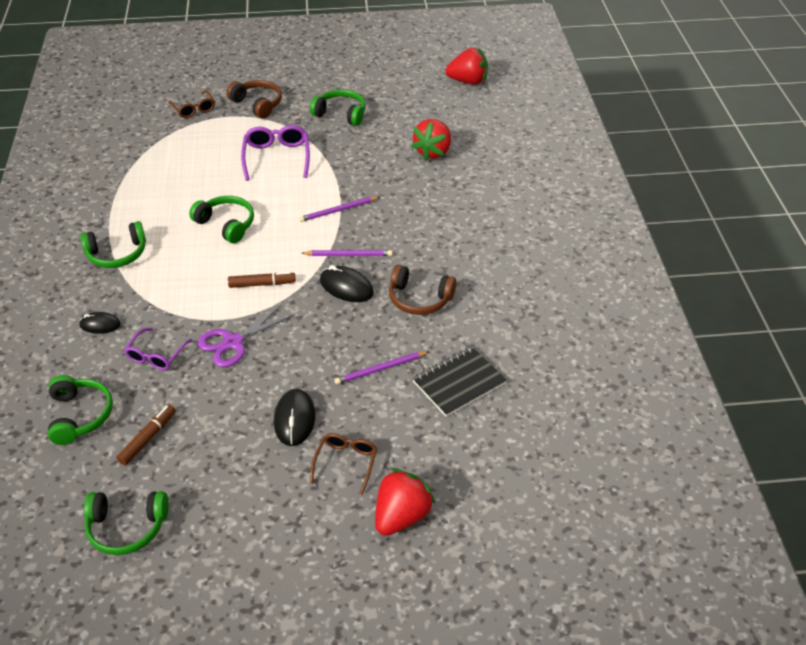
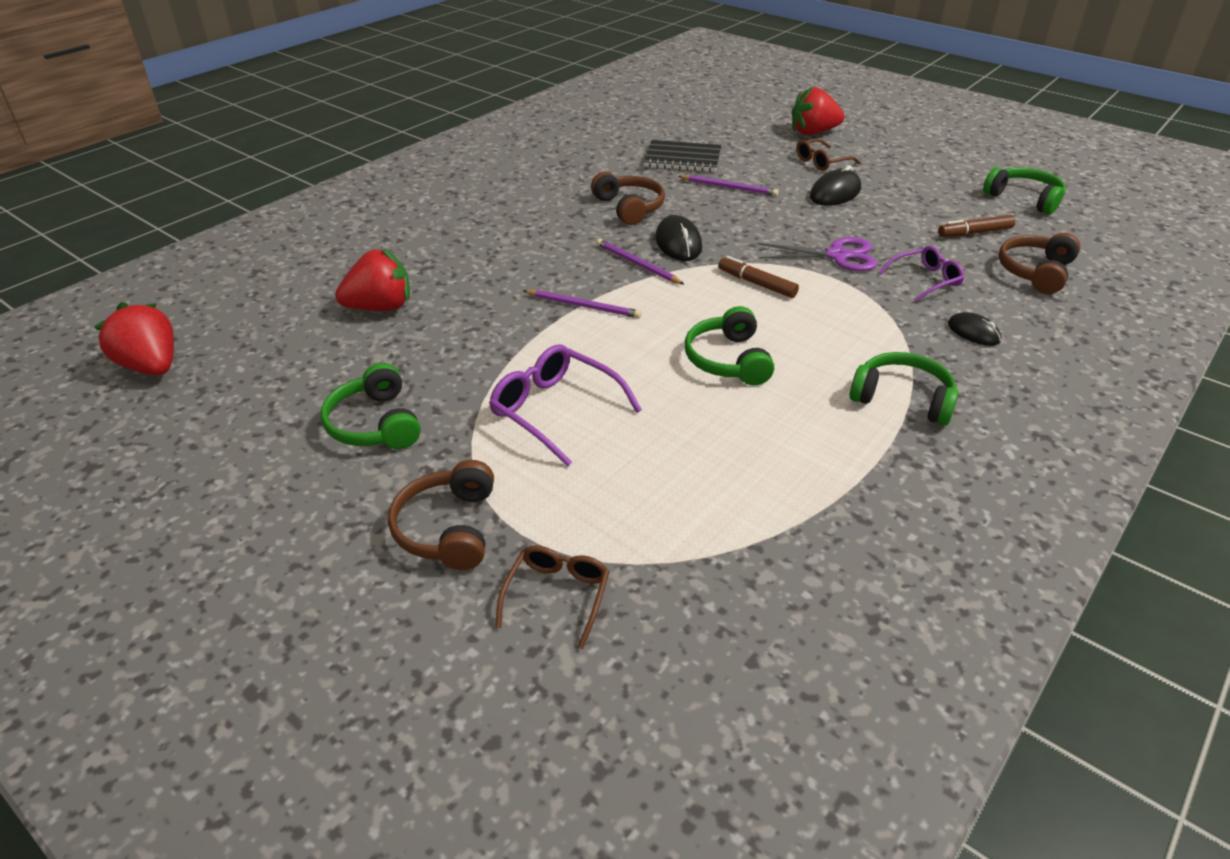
camera: 135 degrees left, 5 degrees down
green headphones [48,375,113,445] -> brown headphones [998,233,1080,294]
purple glasses [241,125,310,181] -> purple glasses turned 90 degrees clockwise [489,344,642,467]

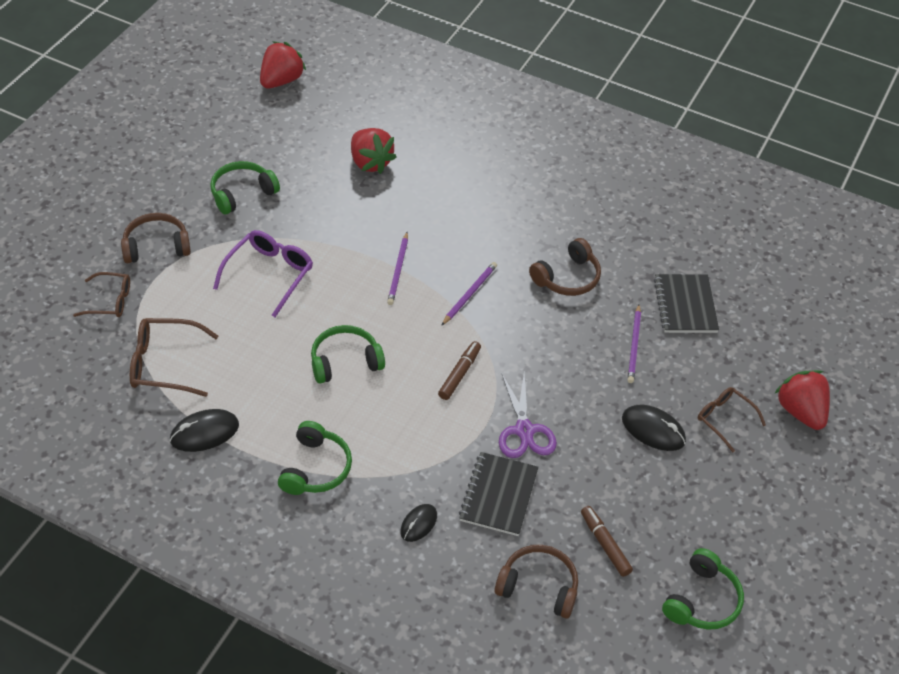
camera: 75 degrees right, 10 degrees up
black mouse [655,215,702,261] -> black mouse moved to [170,409,239,452]
purple glasses [879,246,964,302] -> black notebook [459,452,539,536]
none -> brown glasses [130,318,218,397]

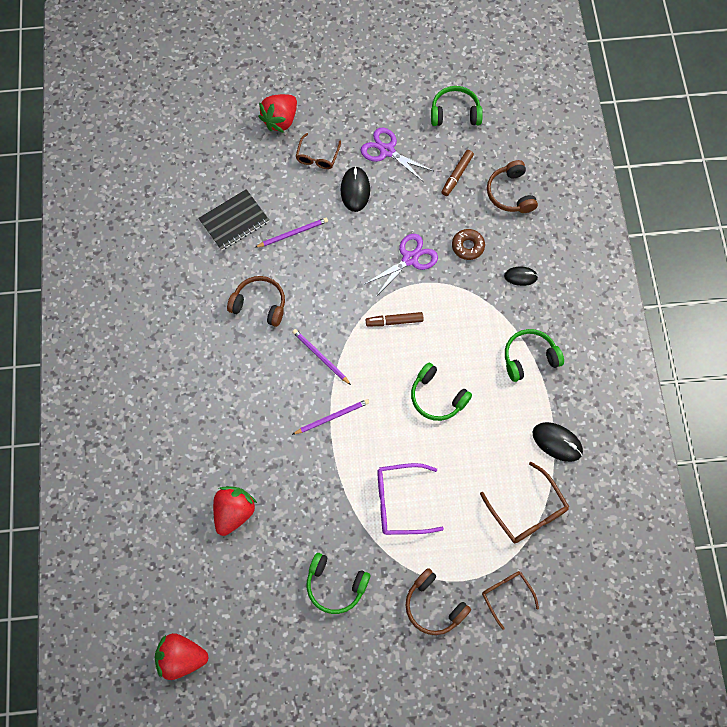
camera: 120 degrees left, 20 degrees up
purple pencil [441,262,497,326] -> purple pencil turned 45 degrees clockwise [292,329,351,385]
black notebook [459,452,539,536] -> brown donut [452,229,485,260]
none -> purple scissors [361,128,433,183]

